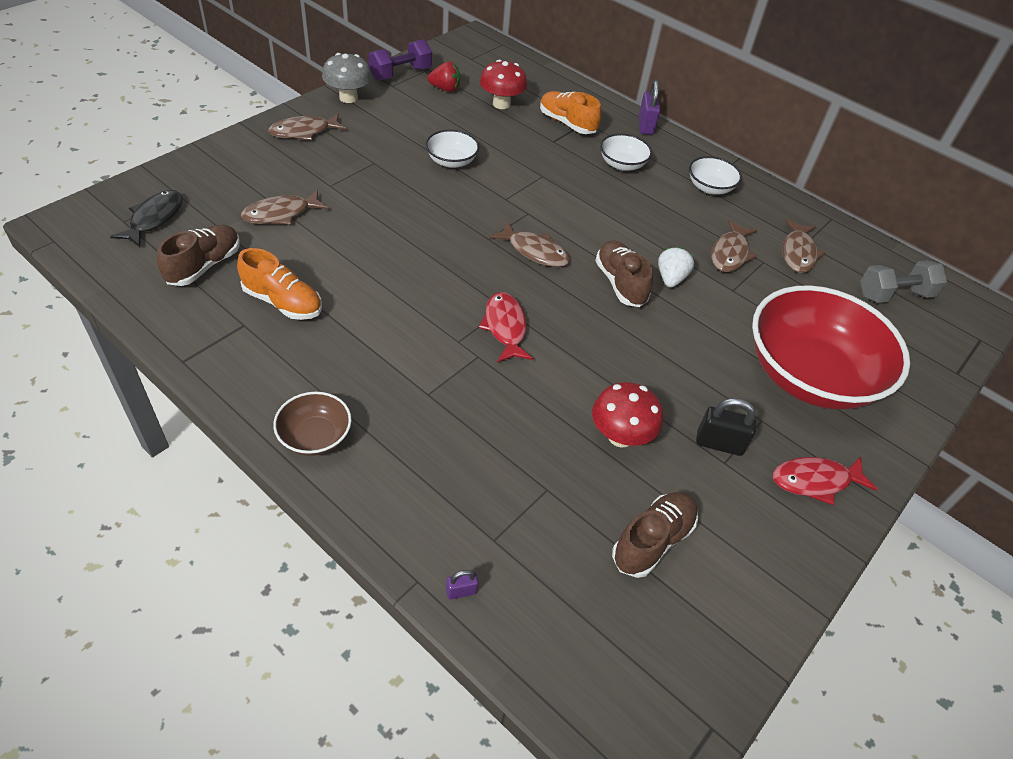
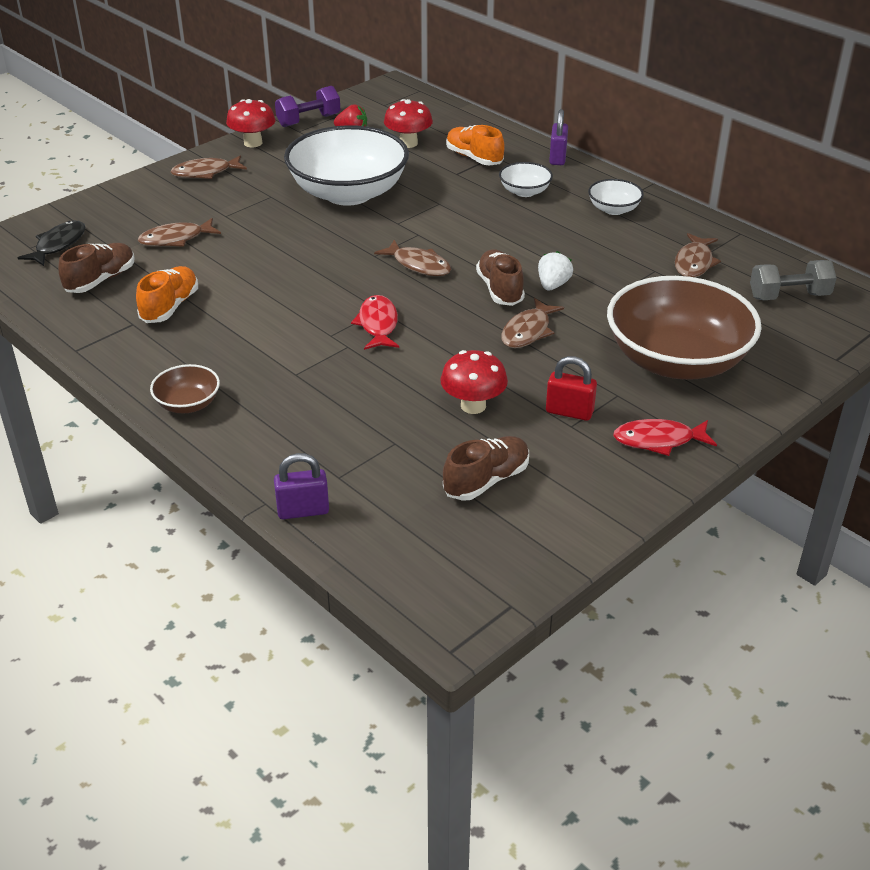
camera: 10 degrees right, 10 degrees down
orange shoe [237,248,322,320] -> orange shoe turned 105 degrees counterclockwise [136,266,198,323]
grey mushroom [322,53,372,103] -> red mushroom [226,99,276,148]
white bowl [425,130,479,168] -> white bowl [284,125,409,206], size x2.28
purple padlock [446,570,478,599] -> purple padlock [274,453,329,519], size x1.89
black padlock [696,398,756,456] -> red padlock [546,356,597,421]
brown fish [711,220,757,272] -> brown fish moved to [501,298,564,348]
red bowl [752,285,910,410] -> brown bowl [607,276,762,380]

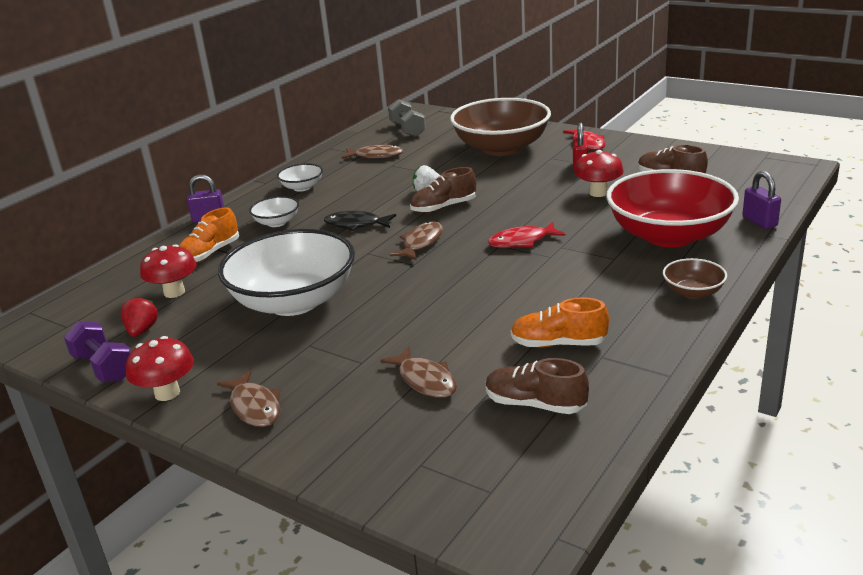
camera: 100 degrees left, 10 degrees down
black fish [18,221,85,266] -> black fish moved to [324,211,396,231]
brown fish [501,298,564,348] -> none
none -> red bowl [606,169,739,247]

